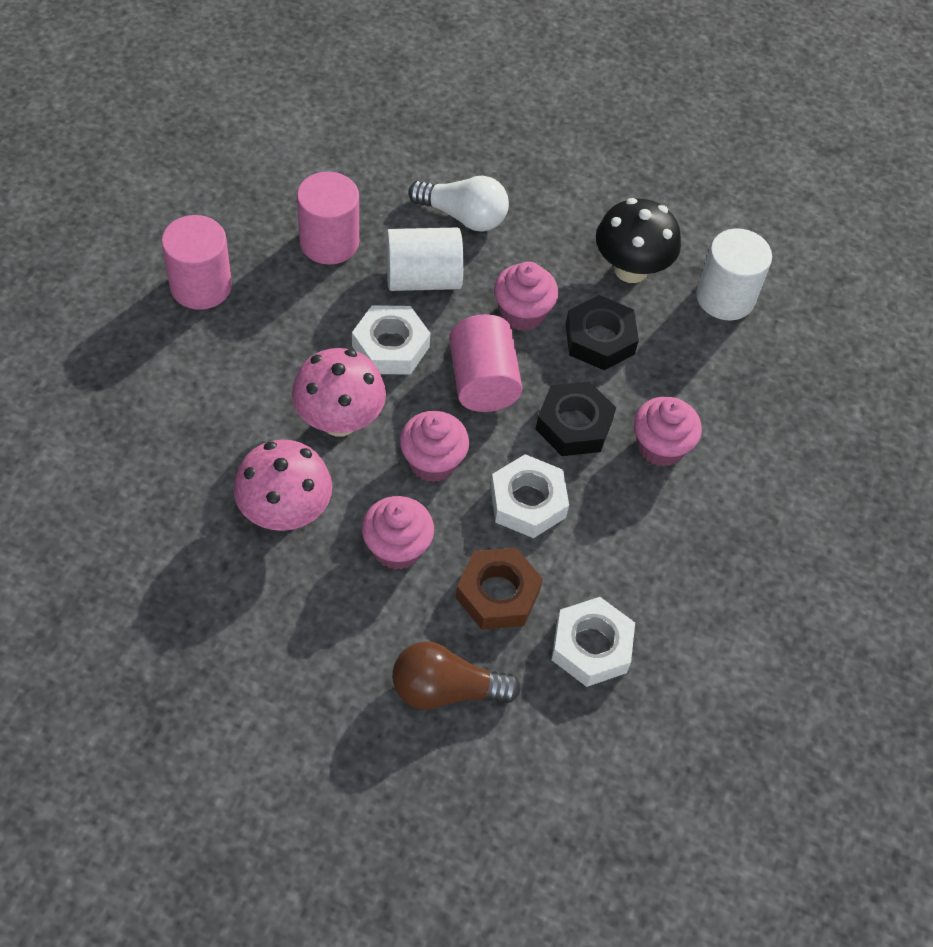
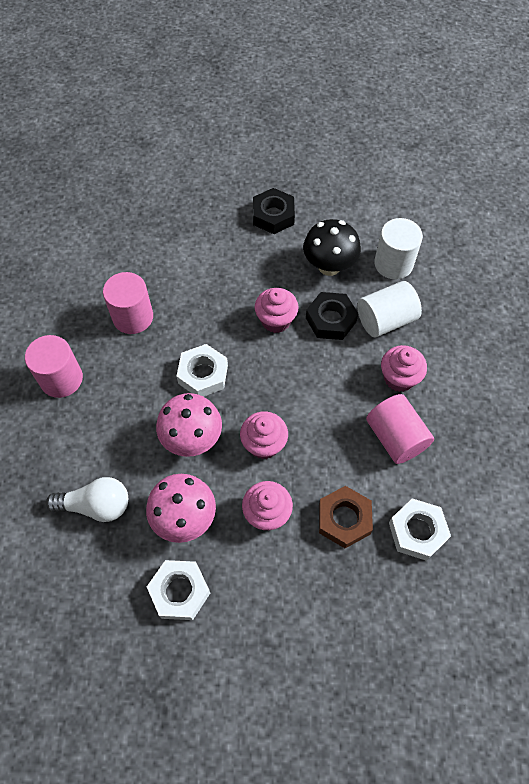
camera: 15 degrees left, 5 degrees up
white cylinder [386,227,463,291] -> white cylinder moved to [357,281,422,338]
brown light bulb [392,641,521,710] -> none
white light bulb [408,176,509,232] -> white light bulb moved to [46,477,128,522]
pink cylinder [449,314,522,412] -> pink cylinder moved to [366,394,434,464]
white nut [490,454,569,538] -> white nut moved to [147,560,210,620]
black nut [535,381,616,456] -> black nut moved to [253,188,295,234]

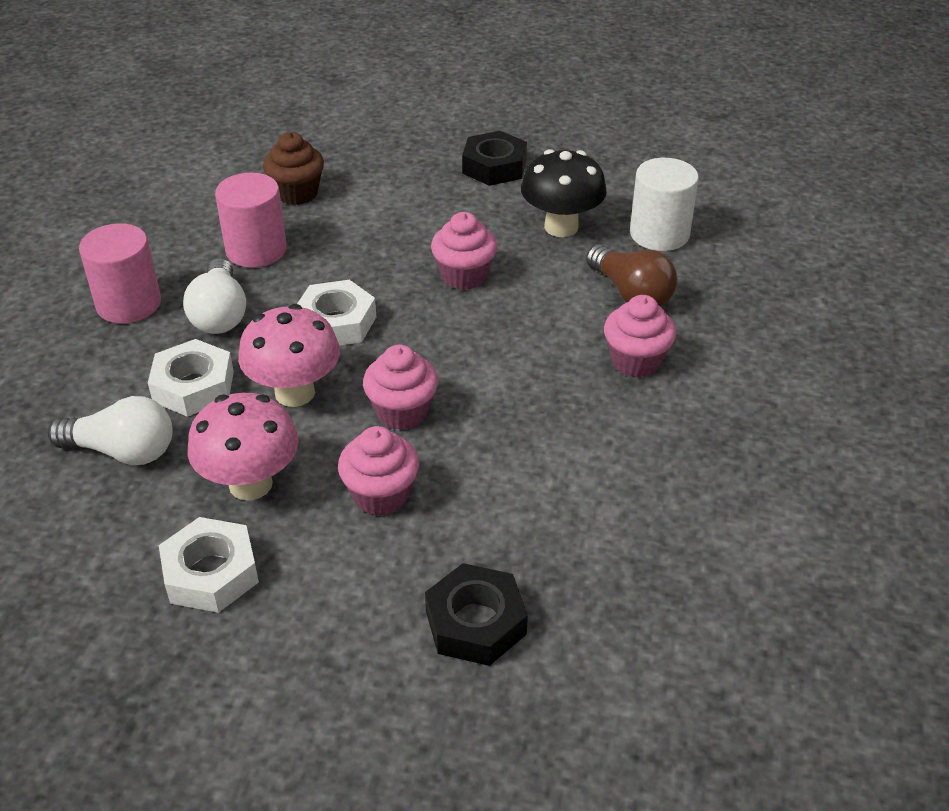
camera: 10 degrees right, 20 degrees down
black nut [306,292,358,340] -> black nut moved to [425,563,528,666]
brown nut [319,486,373,548] -> none
white cylinder [357,281,422,338] -> brown light bulb [586,245,677,307]
pink cylinder [366,394,434,464] -> none
white nut [389,498,451,561] -> white nut moved to [148,339,234,417]
none -> white light bulb [183,258,246,334]
none -> brown cupcake [263,132,324,205]

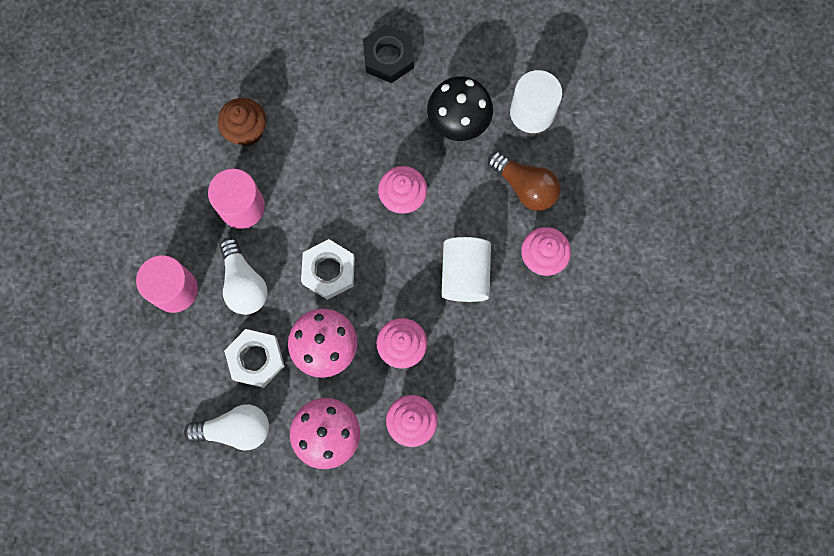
camera: 15 degrees left, 35 degrees up
white nut [159,517,259,613] -> none
black nut [425,563,528,666] -> none
none -> white cylinder [441,237,491,302]

